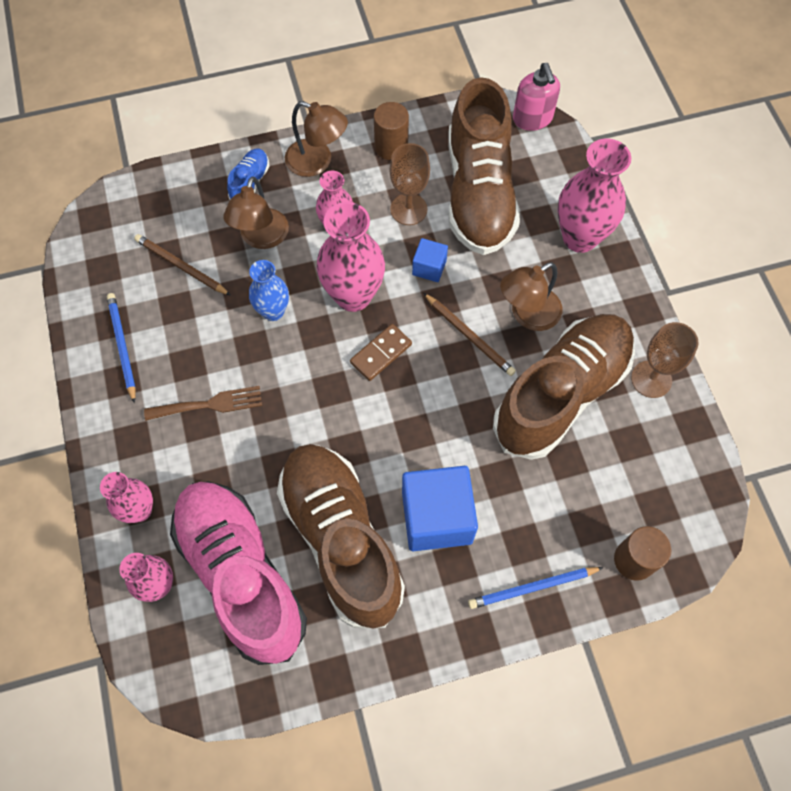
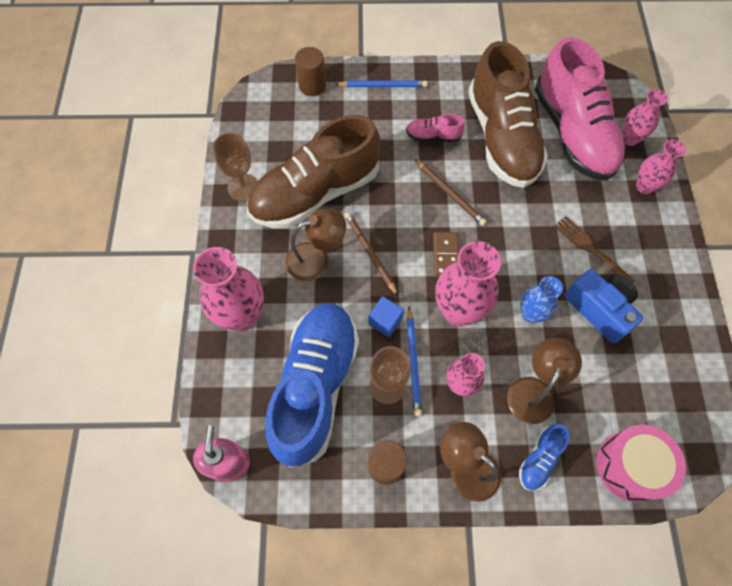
camera: 165 degrees left, 0 degrees up
blue pencil [107,293,136,403] -> blue pencil moved to [407,306,422,416]
brown pencil [134,234,231,296] -> brown pencil moved to [415,159,487,226]
brown fork [144,386,262,421] -> brown fork turned 45 degrees clockwise [554,216,635,283]
brown domino [350,324,412,381] -> brown domino turned 60 degrees counterclockwise [433,232,459,278]
blue cube [402,466,478,551] -> pink shoe [406,114,465,142]
brown shoe [449,78,520,255] -> blue shoe [265,303,359,468]
none -> blue camera [564,269,643,343]
none -> pink drum [596,425,686,502]

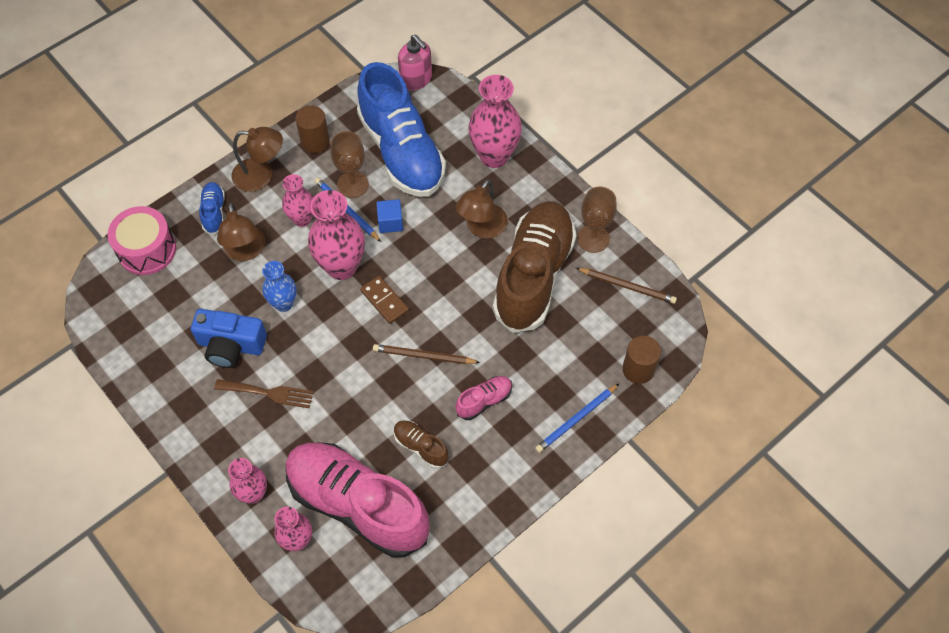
camera: 140 degrees right, 5 degrees down
brown pencil [344,212,398,296] -> brown pencil moved to [576,268,677,304]
brown shoe [468,41,548,188] -> brown shoe [394,420,449,469], size x0.41

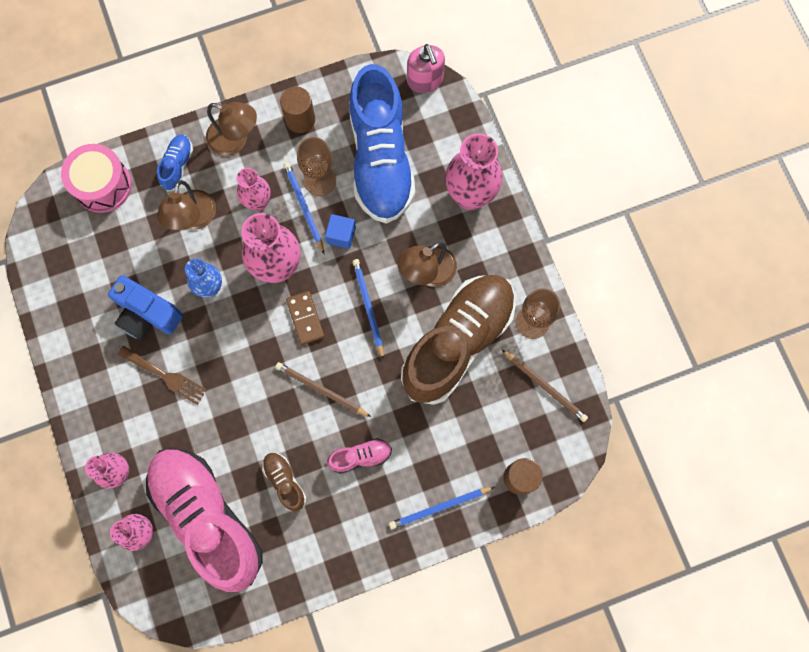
camera: 20 degrees right, 15 degrees up
none -> blue pencil [352,259,384,360]

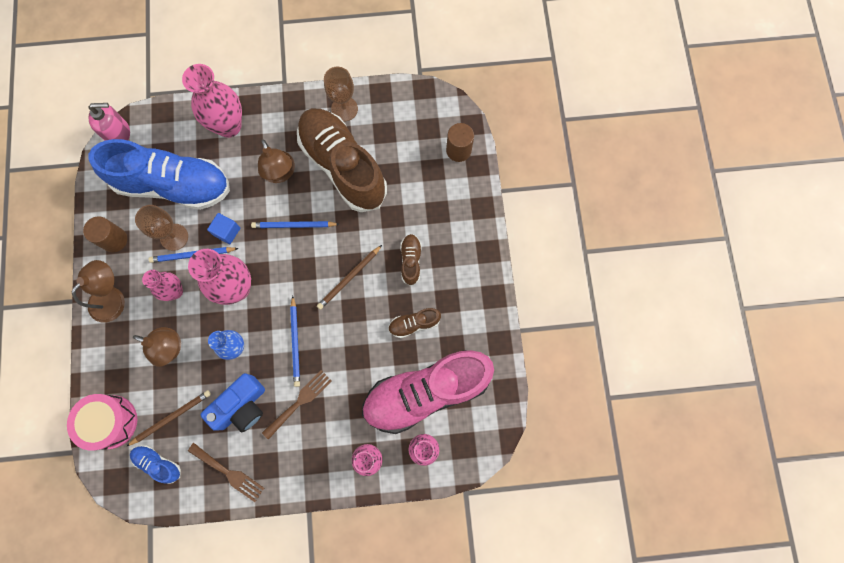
camera: 75 degrees left, 0 degrees up
blue shoe [157,135,193,191] -> blue shoe moved to [130,445,181,484]
brown domino [286,291,325,345] -> none
pink shoe [327,438,392,474] -> brown shoe [400,234,422,286]
blue pencil [389,487,494,529] -> blue pencil moved to [290,296,300,387]
brown pencil [502,349,588,422] -> brown pencil moved to [126,390,211,447]
none -> brown fork [188,443,264,502]

